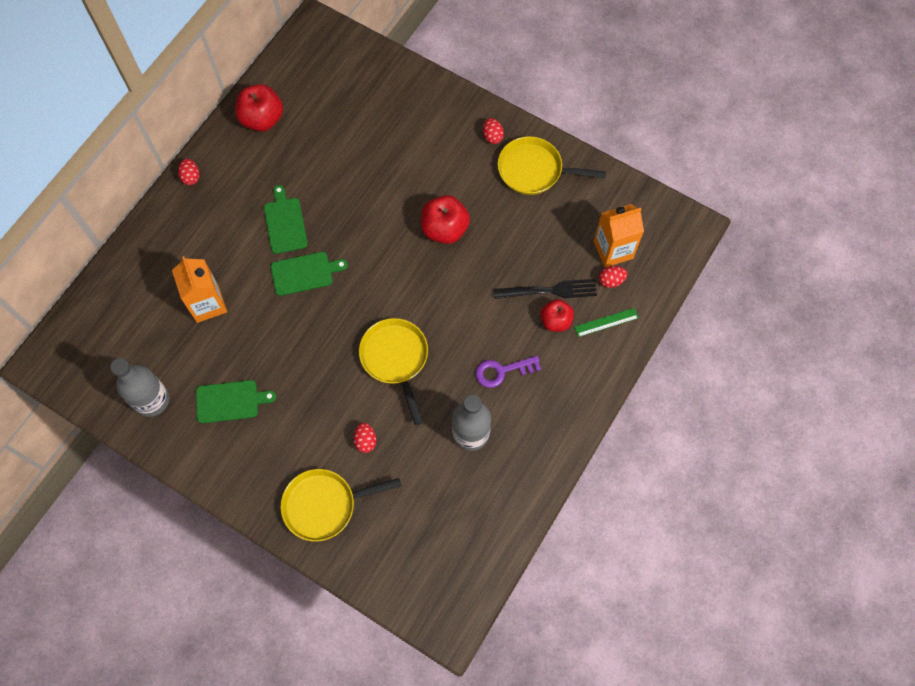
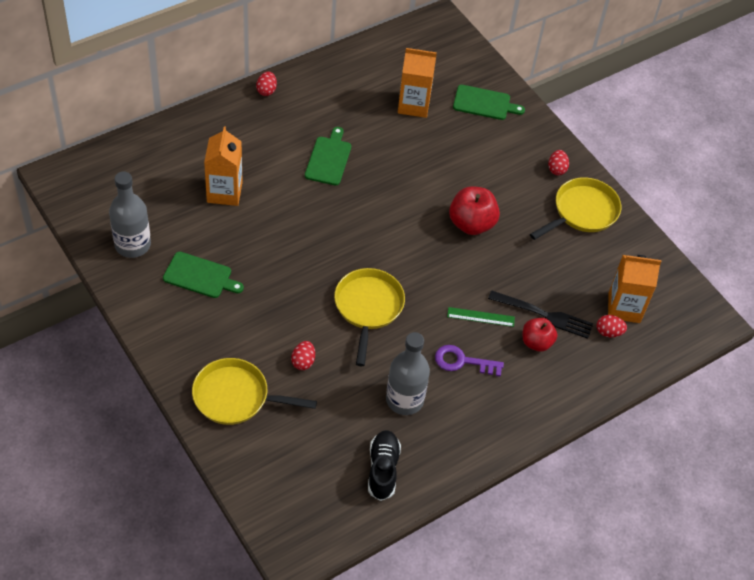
camera: 20 degrees right, 15 degrees down
red apple [235,84,283,132] -> none
green cutting board [271,252,348,296] -> green cutting board moved to [453,85,525,120]
yellow pan [498,136,606,195] -> yellow pan turned 105 degrees clockwise [530,177,621,240]
green ruler [574,308,639,337] -> green ruler moved to [447,307,515,327]
none -> black shoe [368,430,401,501]
none -> orange carton [398,48,437,118]

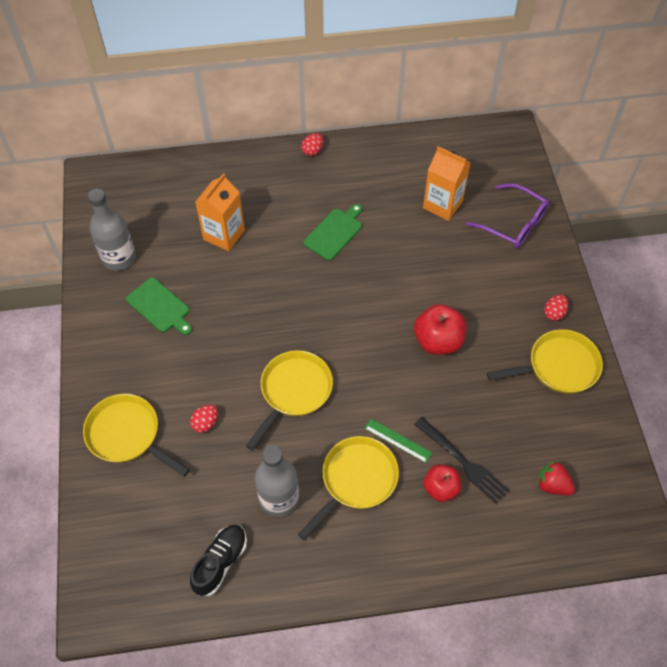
camera: 30 degrees right, 5 degrees up
purple key [435,345,504,377] -> yellow pan [298,436,399,541]
green cutting board [453,85,525,120] -> purple glasses [466,183,549,248]
red egg [597,315,627,337] -> none
orange carton [608,255,661,323] -> red strawberry [537,461,575,495]

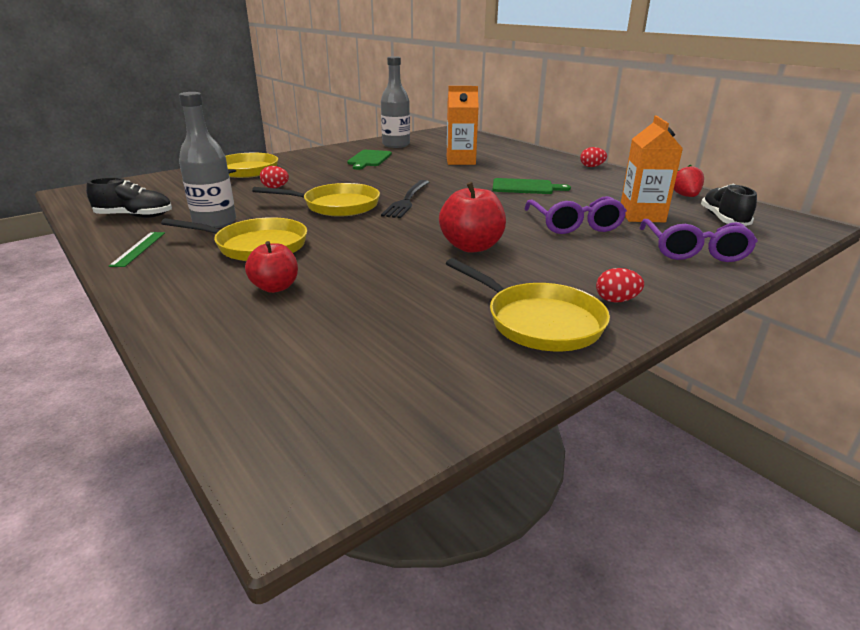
camera: 60 degrees right, 30 degrees down
green ruler [365,419,432,463] -> green ruler moved to [109,232,165,267]
black fork [414,417,510,504] -> black fork moved to [381,180,429,218]
red strawberry [537,461,575,495] -> red strawberry moved to [674,165,704,197]
none -> purple glasses [524,196,627,234]
none -> black shoe [701,184,757,226]

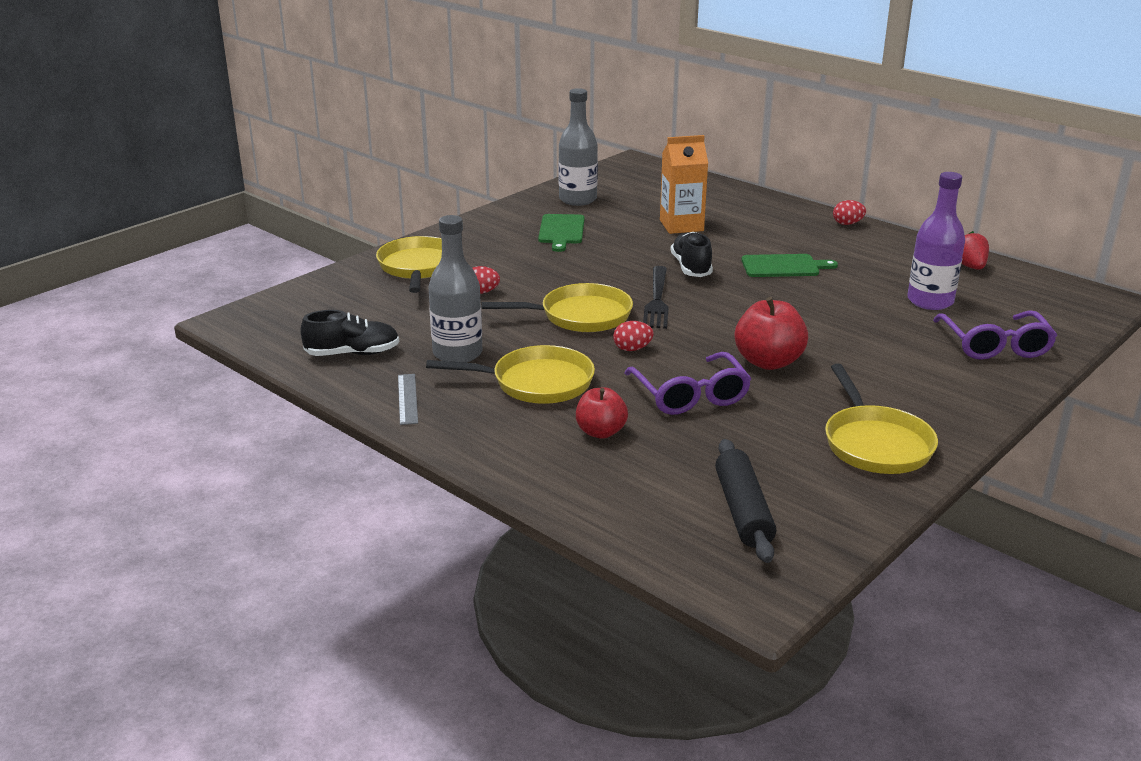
camera: 10 degrees left, 0 degrees up
green ruler [109,232,165,267] -> grey ruler [398,374,418,425]
yellow pan [446,258,610,351] -> yellow pan turned 45 degrees clockwise [825,364,938,474]
purple glasses [524,196,627,234] -> purple glasses moved to [625,352,751,415]
red egg [596,268,644,303] -> red egg moved to [613,321,654,351]
orange carton [621,116,683,222] -> purple bottle [907,172,965,310]
black shoe [701,184,757,226] -> black shoe moved to [671,232,713,277]
none -> black rolling pin [715,439,776,563]

